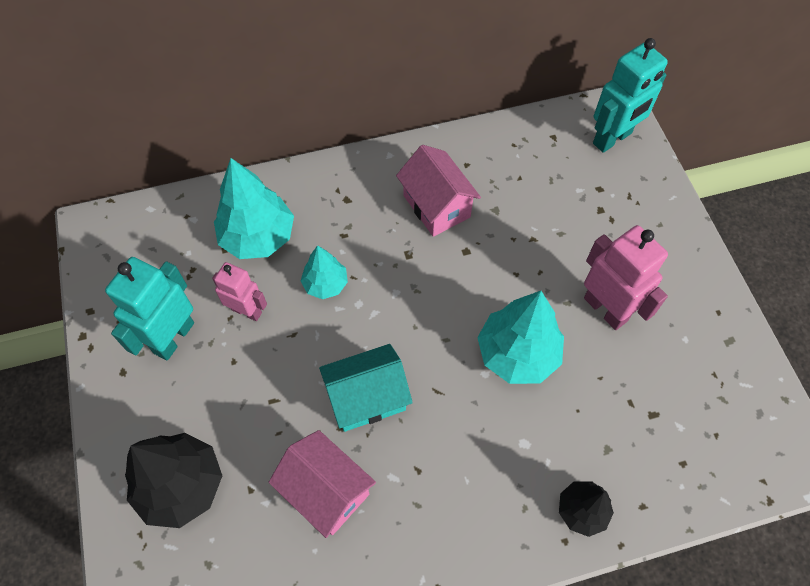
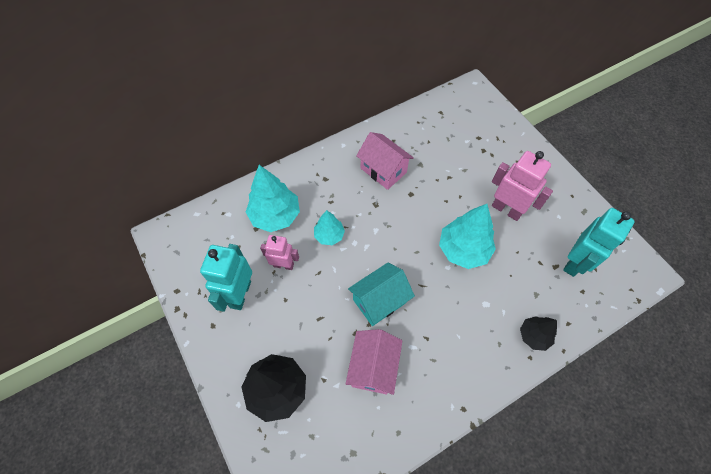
camera: 15 degrees left, 0 degrees up
pink house [269,430,376,538] -> pink house turned 75 degrees clockwise [346,329,402,395]
turquoise robot [593,38,668,153] -> turquoise robot moved to [563,208,635,277]

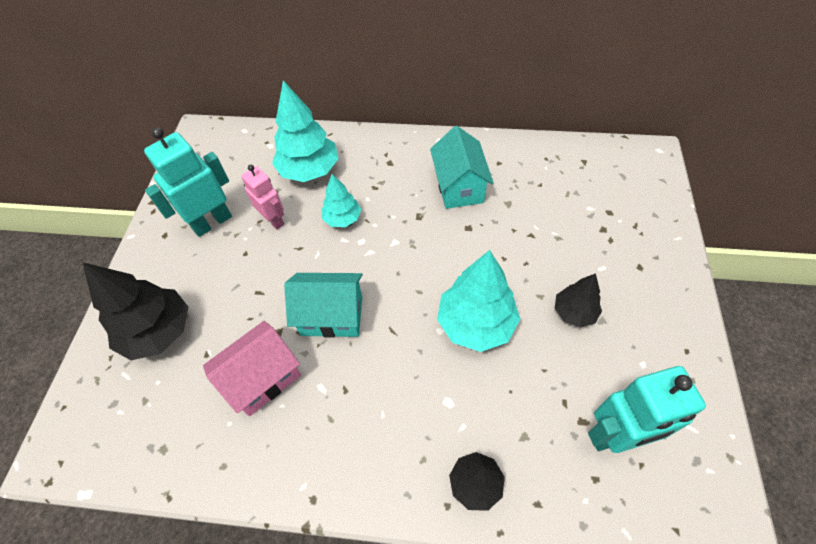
camera: 40 degrees right, 5 degrees down
pink house [356,132,414,190] -> turquoise house [430,126,494,209]
pink robot [492,151,553,221] -> black tree [555,273,602,328]

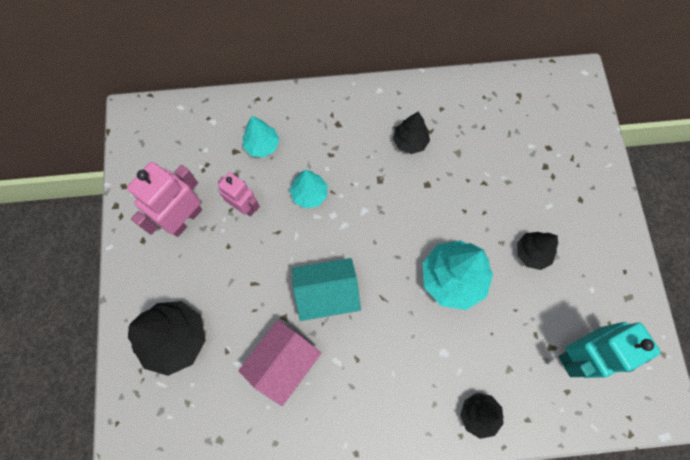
camera: 15 degrees left, 15 degrees up
turquoise robot [144,127,232,237] -> pink robot [127,162,202,237]
turquoise tree [272,80,339,182] -> turquoise tree [243,116,279,157], size x0.58
turquoise house [430,126,494,209] -> black tree [393,112,430,154]

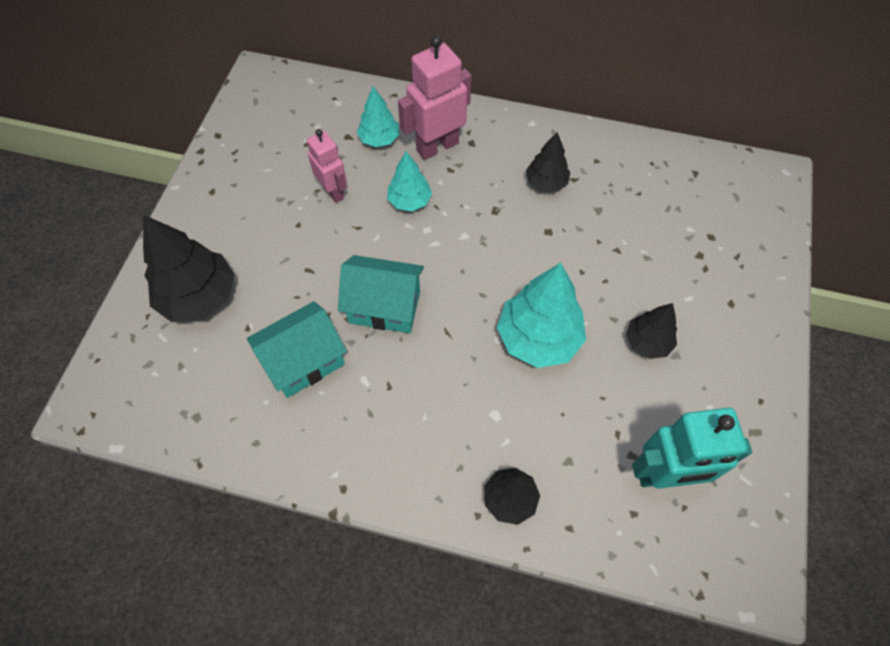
camera: 20 degrees right, 10 degrees down
pink robot [127,162,202,237] -> pink robot moved to [398,35,471,160]
pink house [238,320,321,406] -> turquoise house [247,301,347,398]

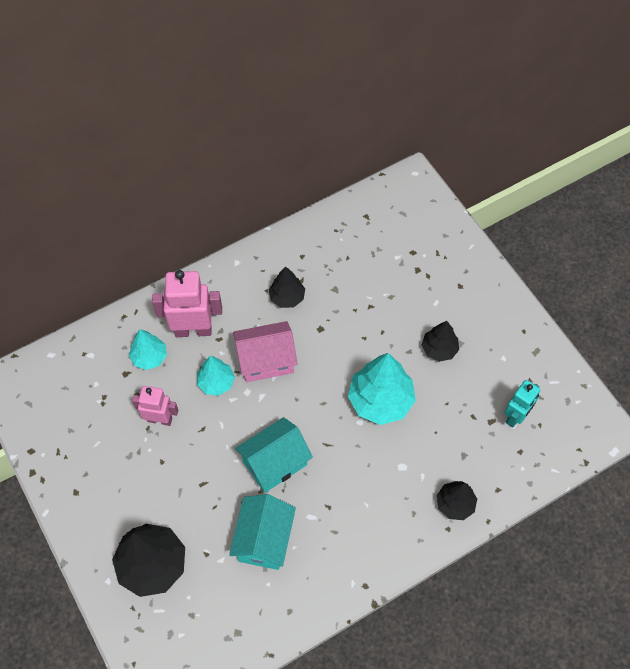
camera: 45 degrees left, 0 degrees up
pink robot [398,35,471,160] -> pink robot turned 75 degrees clockwise [152,270,222,337]
turquoise robot [632,408,752,489] -> turquoise robot [504,380,540,428], size x0.63
none -> pink house [233,321,298,382]

